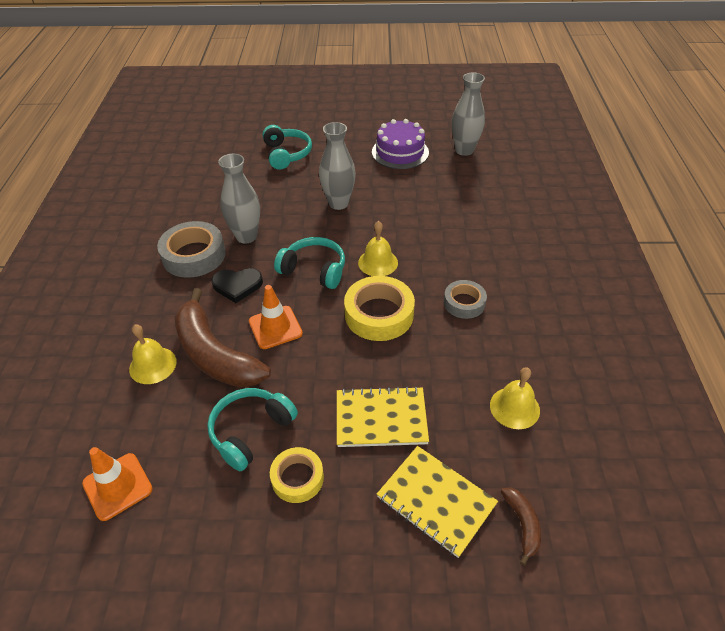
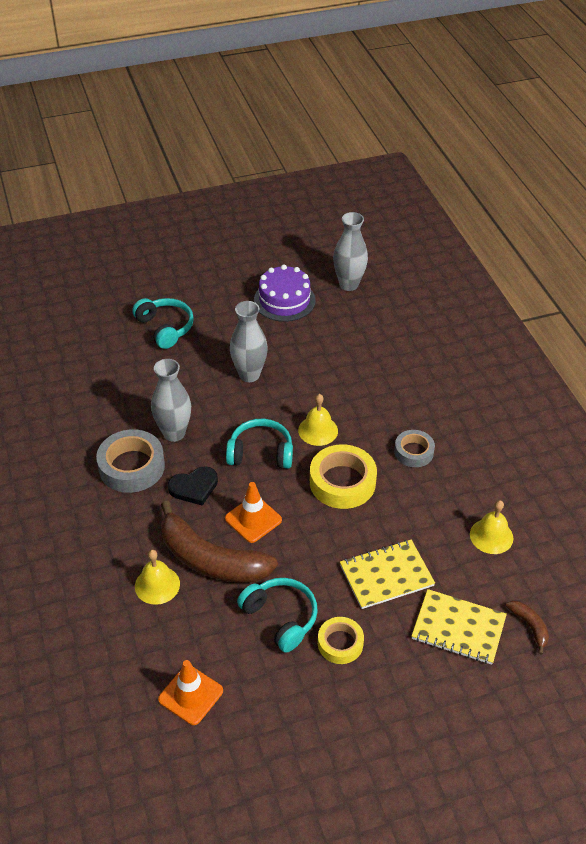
camera: 20 degrees left, 0 degrees up
turquoise headphones [207,388,298,471] -> turquoise headphones turned 120 degrees clockwise [237,578,318,653]

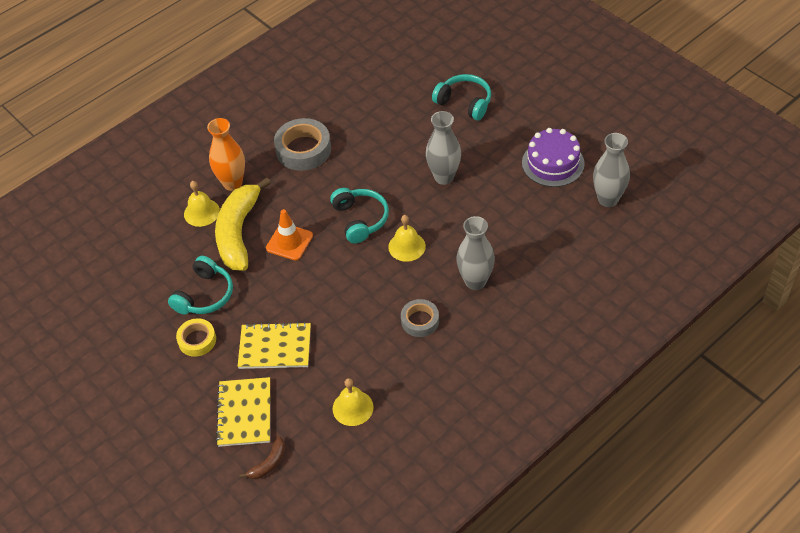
camera: 70 degrees right, 5 degrees up
turquoise headphones [132,298,194,349] -> turquoise headphones turned 90 degrees counterclockwise [432,74,491,120]
grey vase [151,359,191,442] -> grey vase moved to [456,216,495,290]
orange traffic cone [158,660,223,725] -> none
brown banana [161,500,278,583] -> yellow banana [215,177,271,271]
black heart [168,466,218,506] -> none
yellow tape [310,444,377,509] -> none
yellow notebook [340,540,435,609] -> yellow notebook turned 45 degrees counterclockwise [237,322,311,369]
none -> orange vase [207,118,245,191]

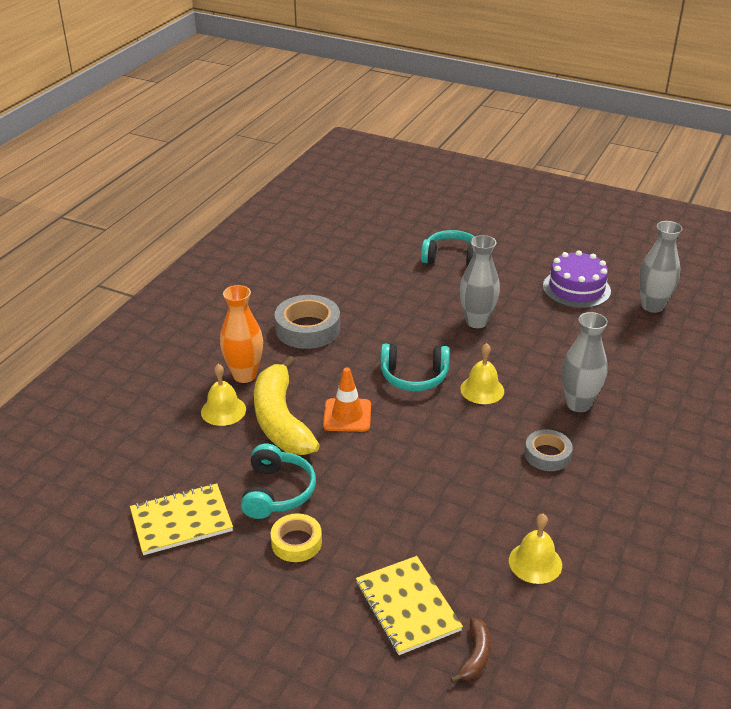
camera: 25 degrees left, 15 degrees down
yellow notebook [237,322,311,369] -> yellow notebook moved to [130,483,233,555]
turquoise headphones [330,188,389,243] -> turquoise headphones turned 135 degrees clockwise [380,344,450,391]

